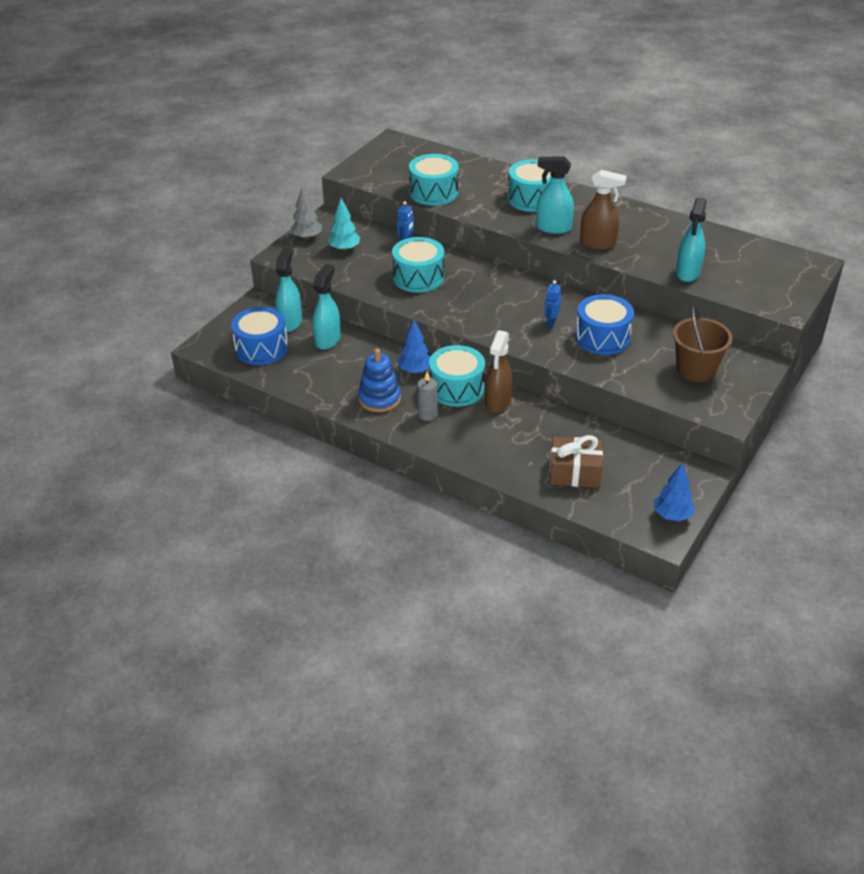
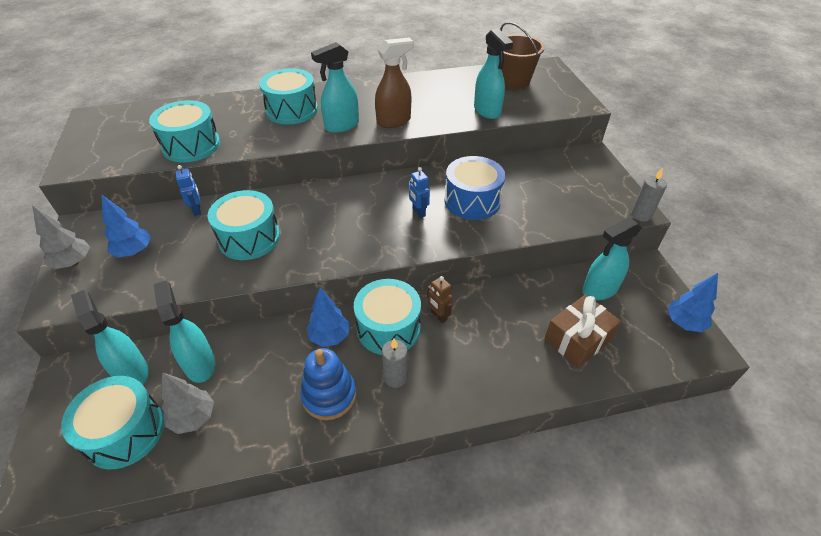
camera: 45 degrees left, 5 degrees up
blue drum [231,307,288,365] -> turquoise drum [61,376,164,469]
turquoise tree [328,198,360,252] -> blue tree [101,194,151,257]
brown spray bottle [485,330,513,413] -> brown robot [427,276,453,323]
brown bucket [673,306,733,382] -> brown bucket moved to [500,22,545,89]
none -> grey tree [161,372,214,434]
none -> turquoise spray bottle [582,218,642,300]
none -> grey candle [631,168,667,222]

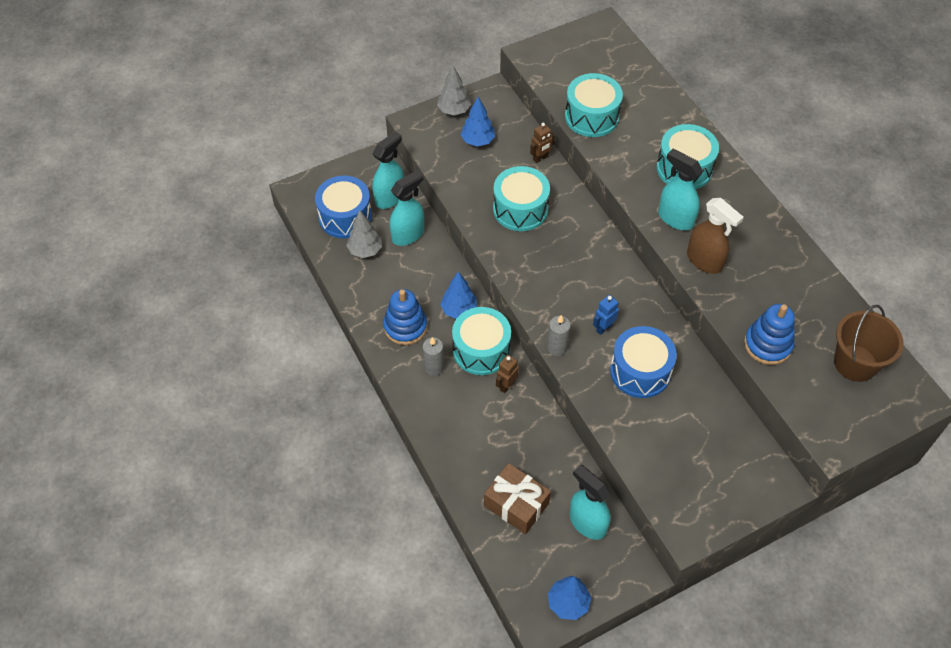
camera: 75 degrees right, 10 degrees up
turquoise drum [61,376,164,469] -> blue drum [315,176,372,238]
blue robot [175,165,201,216] -> brown robot [530,123,555,163]
turquoise spray bottle [474,29,513,119] -> blue stacking toy [744,304,795,365]
grey candle [631,168,667,222] -> grey candle moved to [547,315,571,356]

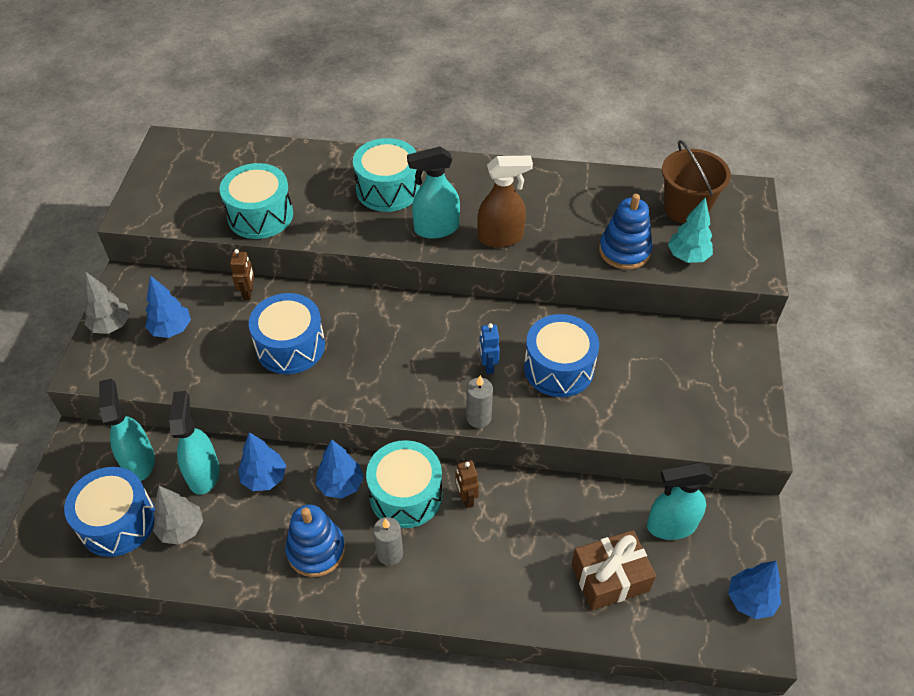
camera: 55 degrees left, 5 degrees down
turquoise drum [493,166,550,231] -> blue drum [248,293,325,374]
none -> blue tree [238,432,286,491]
none -> turquoise tree [668,198,713,263]

